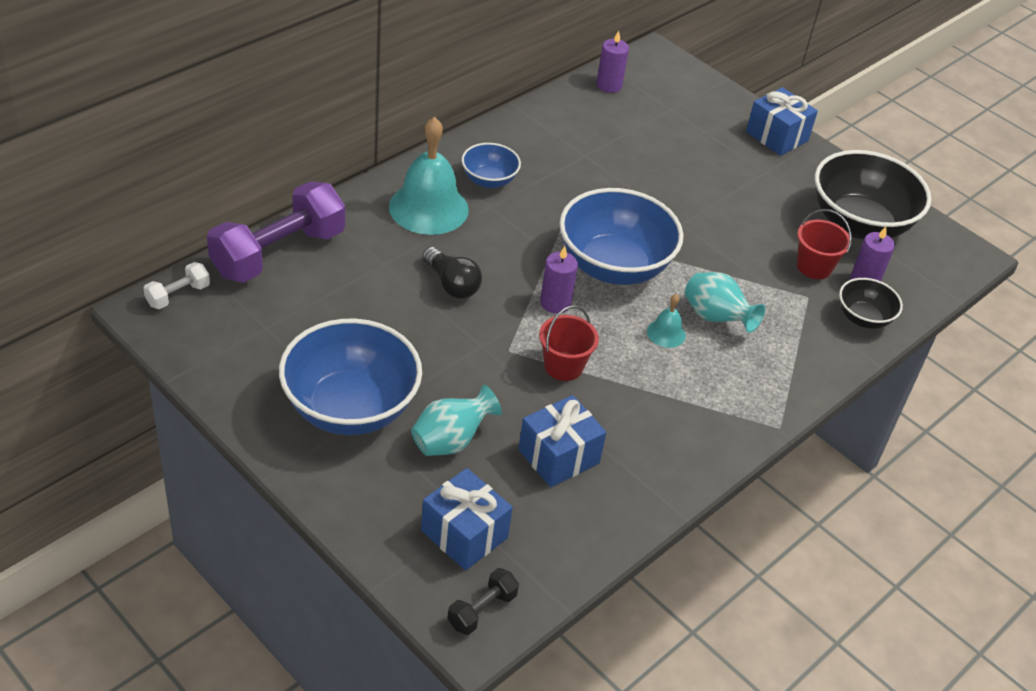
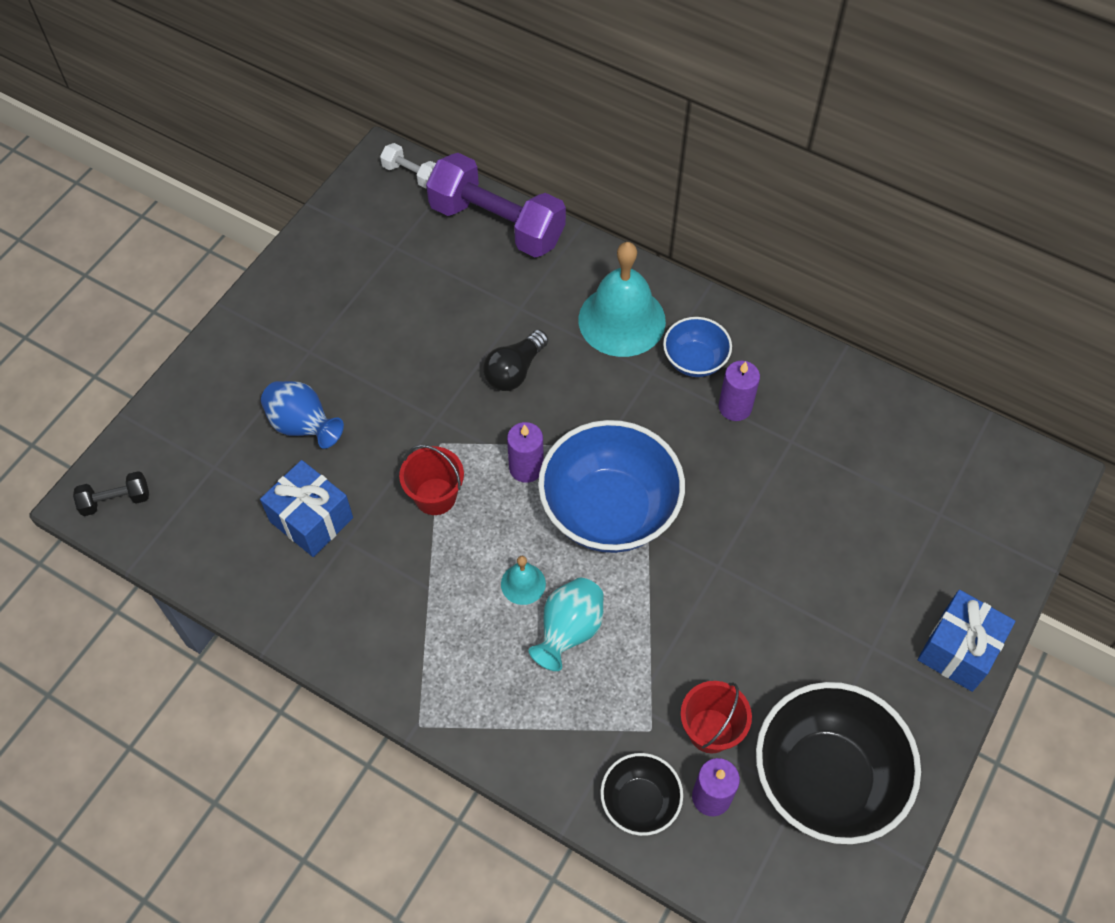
camera: 80 degrees right, 15 degrees up
blue bowl [279,319,422,435] -> none
turquoise vase [411,385,502,456] -> blue vase [261,381,344,449]
blue gift [421,468,513,571] -> none
black dumbbell [447,568,519,635] -> black dumbbell turned 45 degrees counterclockwise [73,471,149,516]
purple candle [596,31,629,93] -> purple candle moved to [719,361,760,421]

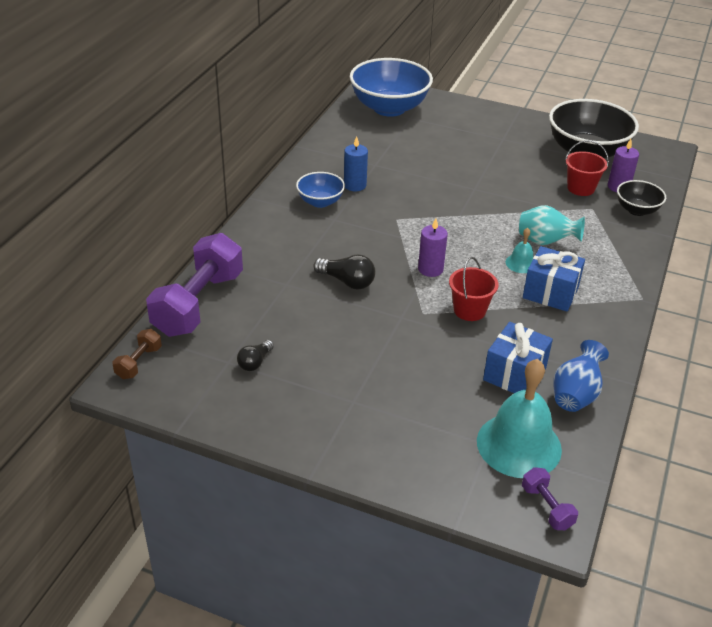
camera: 100 degrees left, 20 degrees down
black dumbbell [73,471,149,516] -> purple dumbbell [522,467,578,530]
blue vase [261,381,344,449] -> blue vase moved to [553,340,609,412]
white dumbbell [380,143,436,188] -> brown dumbbell [112,329,162,379]
blue bowl [538,420,685,553] -> blue bowl moved to [349,58,433,117]
turquoise bell [578,242,666,357] -> turquoise bell moved to [477,359,562,478]
purple candle [719,361,760,421] -> blue candle [344,136,368,191]
blue gift [918,590,1015,692] -> blue gift moved to [523,246,585,312]
none -> black light bulb [237,340,274,371]

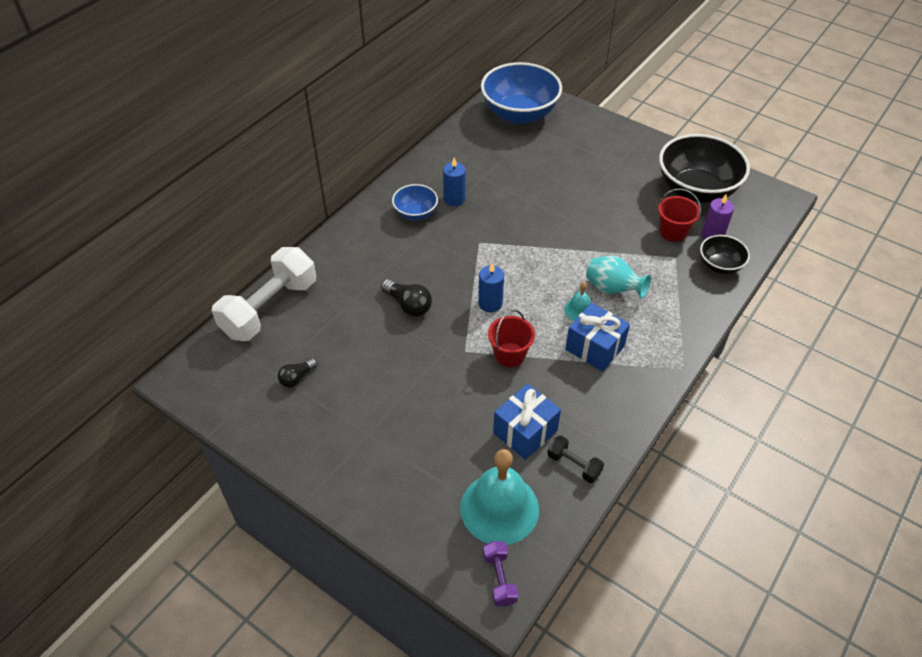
camera: 15 degrees right, 10 degrees up
brown dumbbell [112,329,162,379] -> none
purple dumbbell [146,233,243,337] -> white dumbbell [212,247,316,341]
purple candle [418,218,448,277] -> blue candle [478,263,504,313]
blue vase [553,340,609,412] -> black dumbbell [547,436,604,483]

